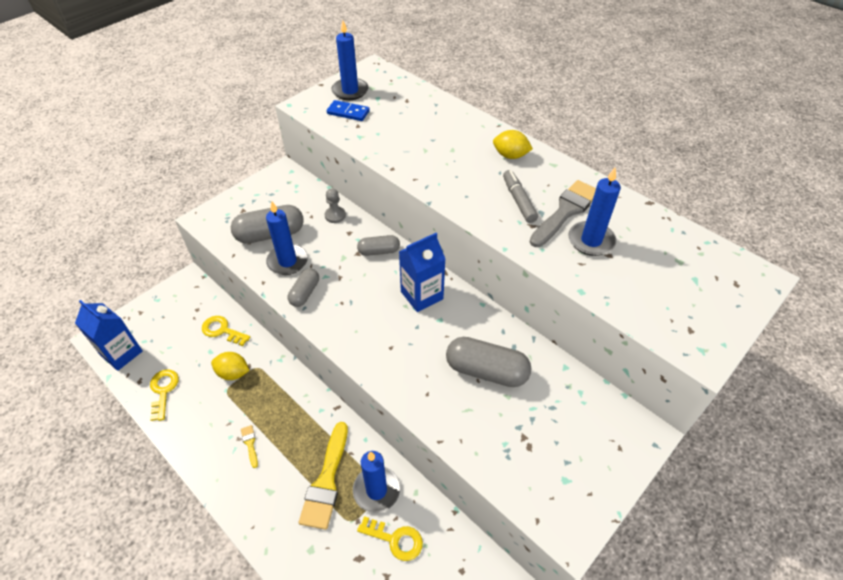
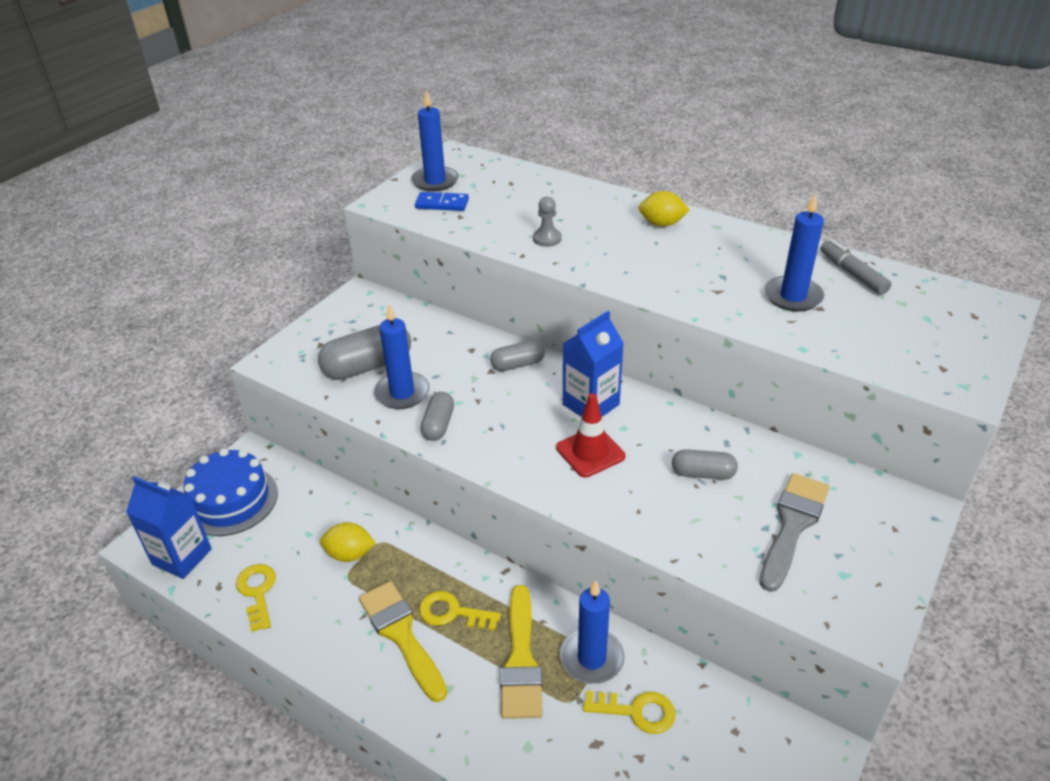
camera: 10 degrees left, 10 degrees down
yellow key [202,316,250,346] -> yellow key moved to [419,591,501,631]
yellow brush [241,425,258,468] -> yellow brush [359,581,447,702], size x2.32
grey pawn [325,188,346,223] -> grey pawn moved to [533,197,562,247]
grey capsule [446,337,531,387] -> grey capsule [672,449,738,480], size x0.59
grey marker [503,170,538,223] -> grey marker moved to [820,240,891,295]
grey brush [530,180,596,247] -> grey brush moved to [760,473,830,592]
none -> blue cake [183,448,278,536]
none -> red traffic cone [556,393,625,478]

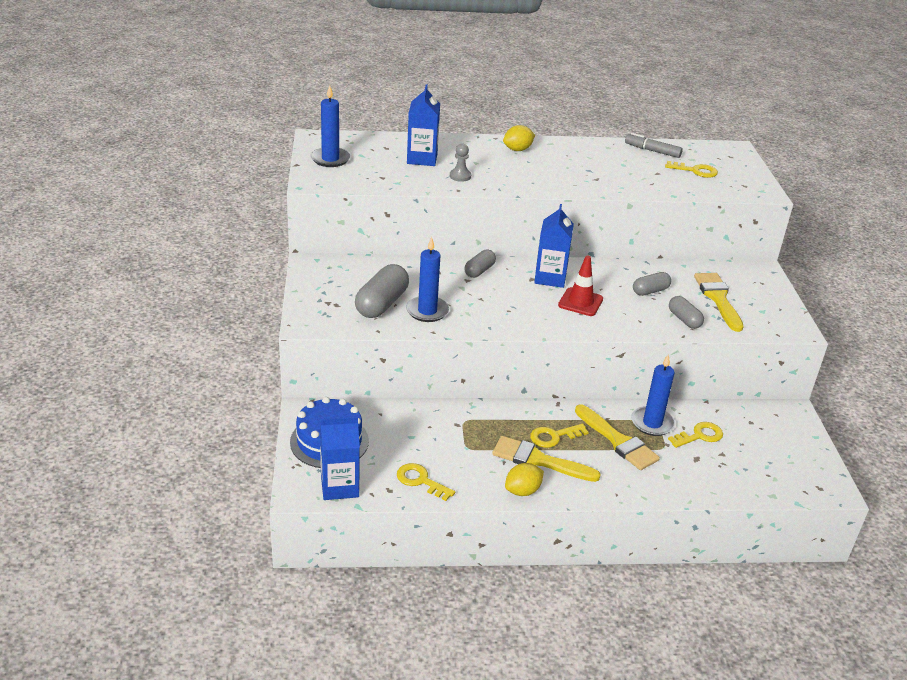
camera: 40 degrees left, 5 degrees down
yellow lemon [320,522,376,562] -> yellow lemon moved to [505,463,544,496]
blue domino [415,192,469,211] -> none
grey capsule [420,392,454,441] -> grey capsule moved to [669,296,704,329]
grey brush [760,473,830,592] -> yellow brush [694,273,744,332]
blue candle [764,193,824,312] -> none
none -> blue carton [407,84,440,166]
none -> yellow key [665,161,718,178]

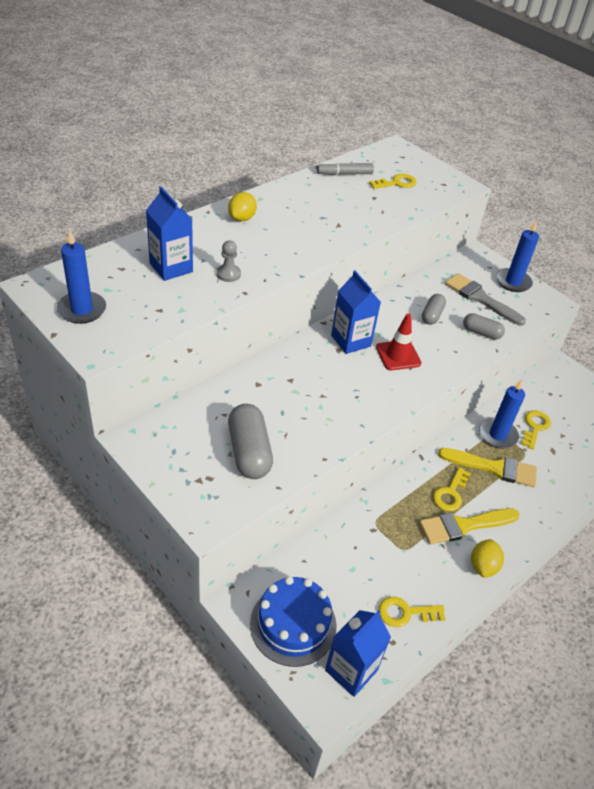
camera: 40 degrees left, 10 degrees up
blue candle [406,237,449,322] -> blue candle moved to [496,220,539,292]
grey capsule [464,250,496,278] -> none
yellow brush [694,273,744,332] -> grey brush [445,273,526,326]

